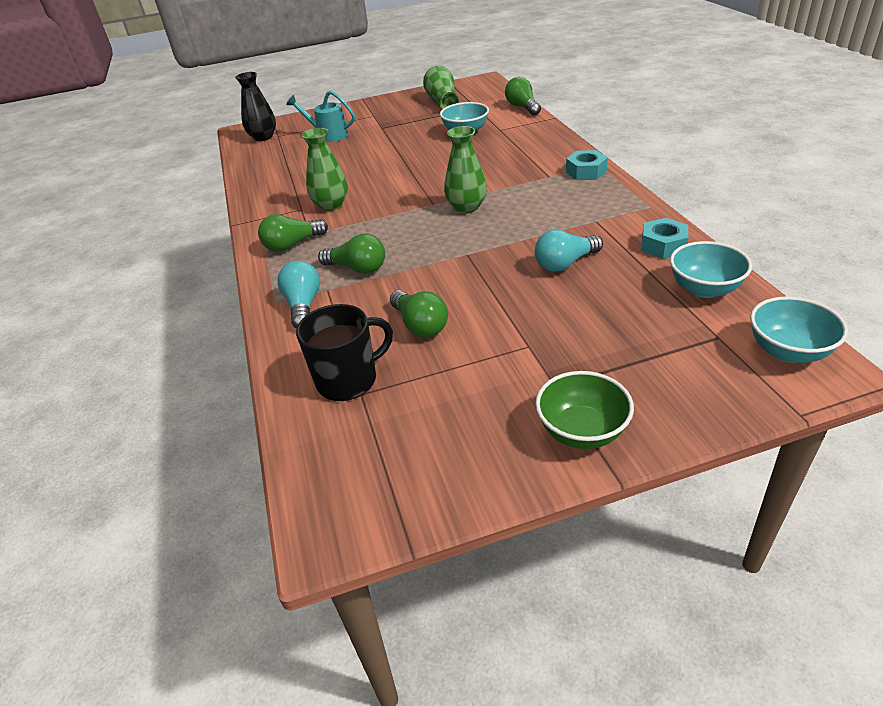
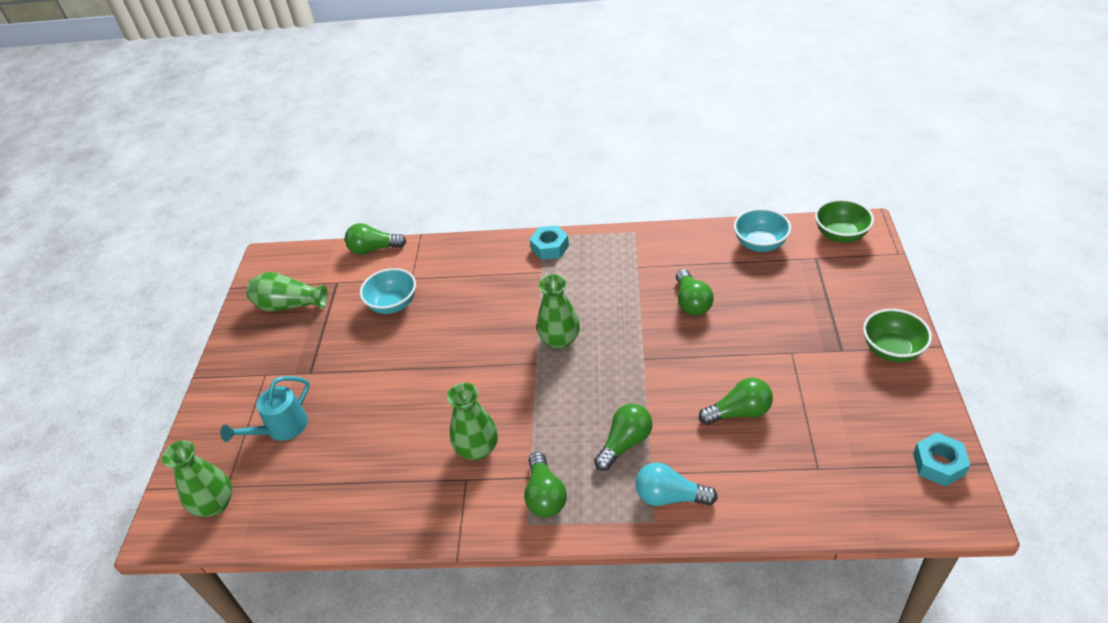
camera: 70 degrees left, 5 degrees up
black vase [235,72,276,141] -> green vase [162,440,232,517]
black mug [296,304,393,401] -> none
turquoise light bulb [535,229,603,272] -> green light bulb [676,269,714,316]
turquoise nut [641,218,688,259] -> turquoise nut moved to [913,433,970,486]
turquoise bowl [750,296,848,363] -> green bowl [815,199,874,243]

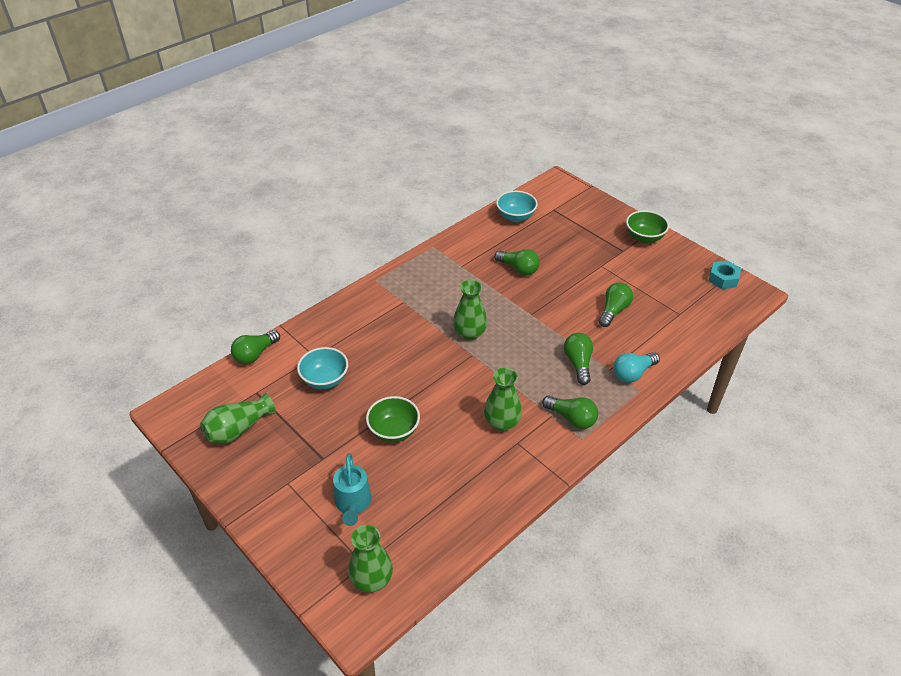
camera: 50 degrees left, 0 degrees up
turquoise nut [530,225,569,260] -> none
green bowl [815,199,874,243] -> green bowl moved to [366,396,420,442]

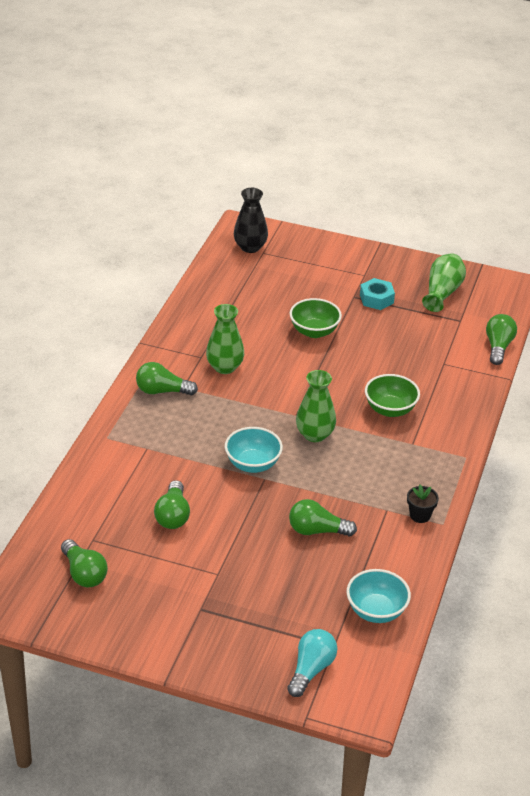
camera: 150 degrees right, 5 degrees down
turquoise bowl [297,347,348,389] -> turquoise bowl moved to [225,427,283,473]
turquoise watering can [333,453,372,526] -> none
green vase [348,525,393,592] -> black vase [234,188,268,253]
green light bulb [564,333,593,385] -> green light bulb moved to [61,539,108,587]
turquoise light bulb [613,352,660,383] -> turquoise light bulb moved to [287,629,338,697]
green bowl [626,210,669,243] -> green bowl moved to [365,374,420,417]
turquoise nut [709,261,741,289] -> turquoise nut moved to [360,278,395,310]
none -> black flower pot [407,485,439,523]

